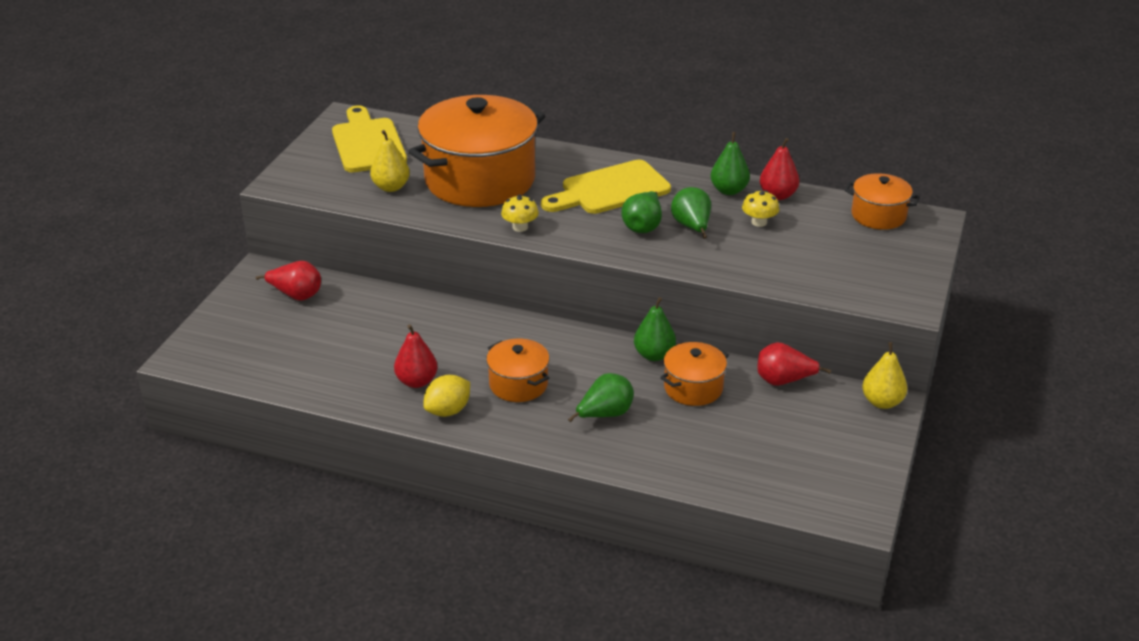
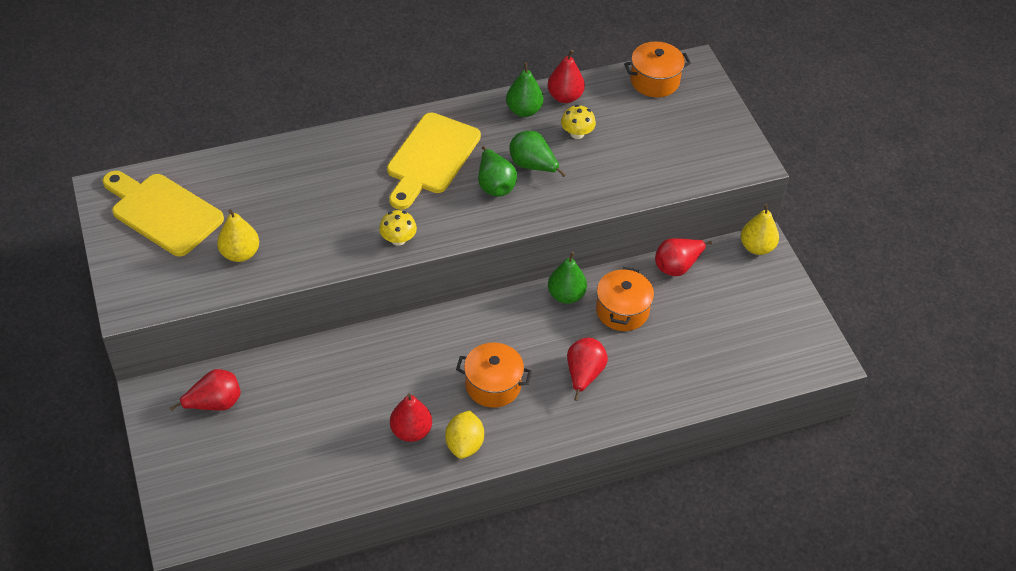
camera: 40 degrees left, 15 degrees up
orange pot [408,95,545,207] -> none
green pear [568,373,634,422] -> red pear [567,338,608,401]

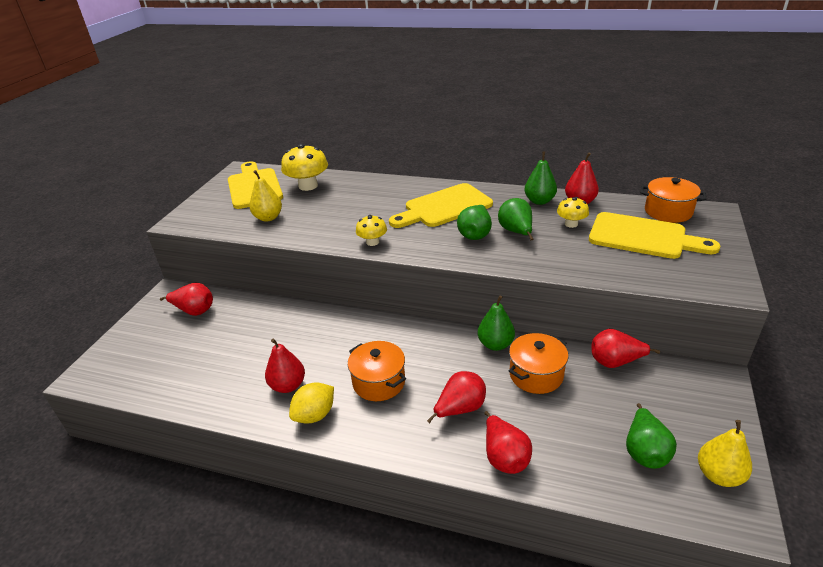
camera: 40 degrees right, 15 degrees down
yellow pear [741,204,779,255] -> yellow pear moved to [698,420,752,487]
none -> yellow mushroom [281,144,328,191]
none -> red pear [484,411,532,474]
none -> yellow cutting board [589,212,720,259]
none -> green pear [626,403,677,469]

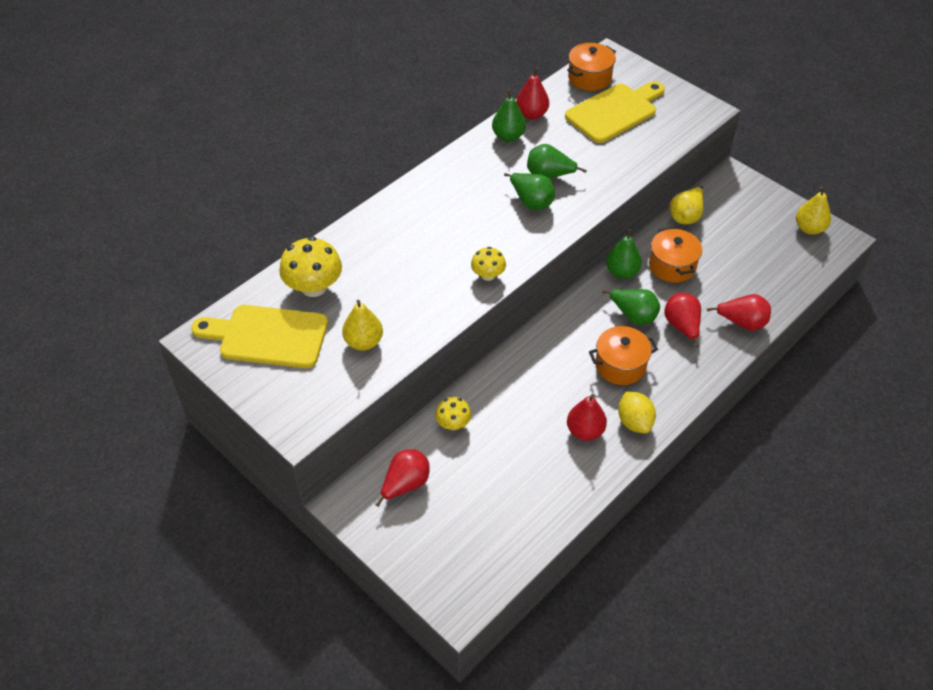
camera: 65 degrees left, 15 degrees up
yellow cutting board [389,183,493,228] -> none
yellow mushroom [557,197,589,228] -> yellow mushroom moved to [435,397,471,430]
red pear [591,329,660,368] -> yellow pear [670,186,703,225]
green pear [626,403,677,469] -> green pear moved to [602,289,660,325]

